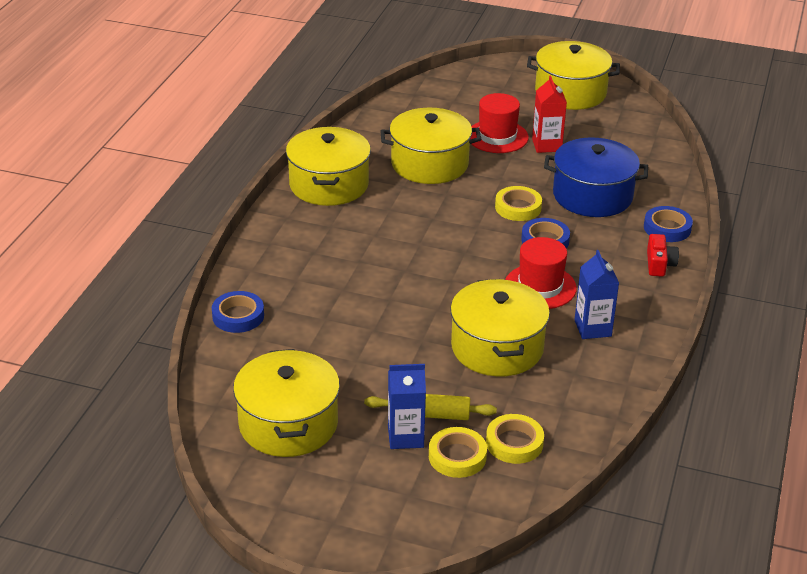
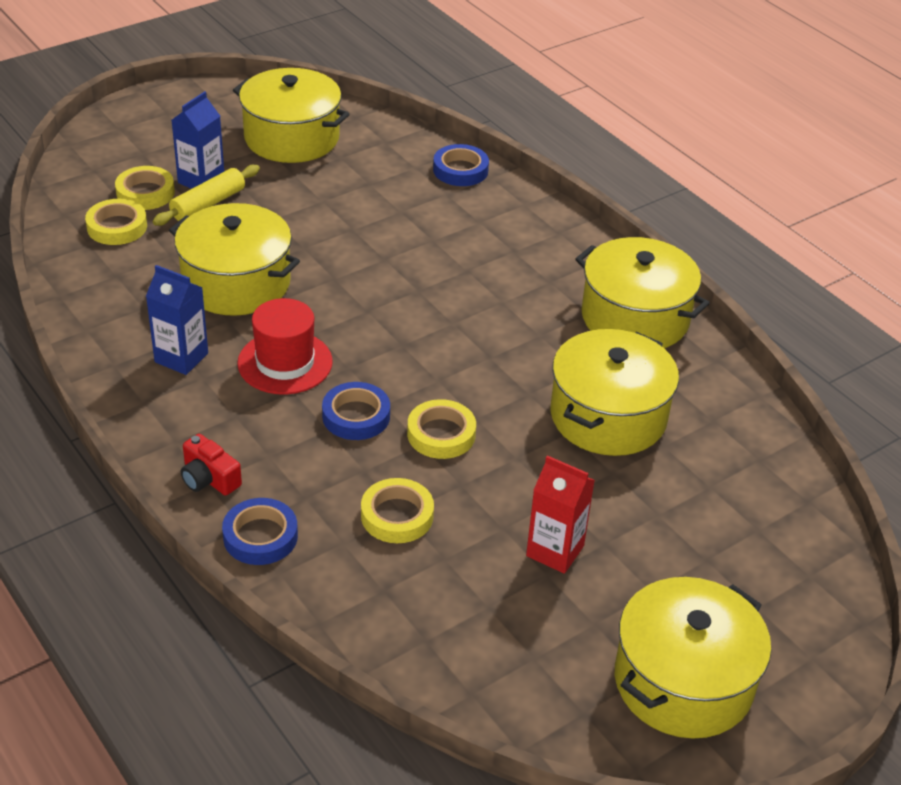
camera: 125 degrees right, 5 degrees up
red hat [470,93,529,153] -> none
blue pot [544,137,648,217] -> yellow tape [361,478,434,543]

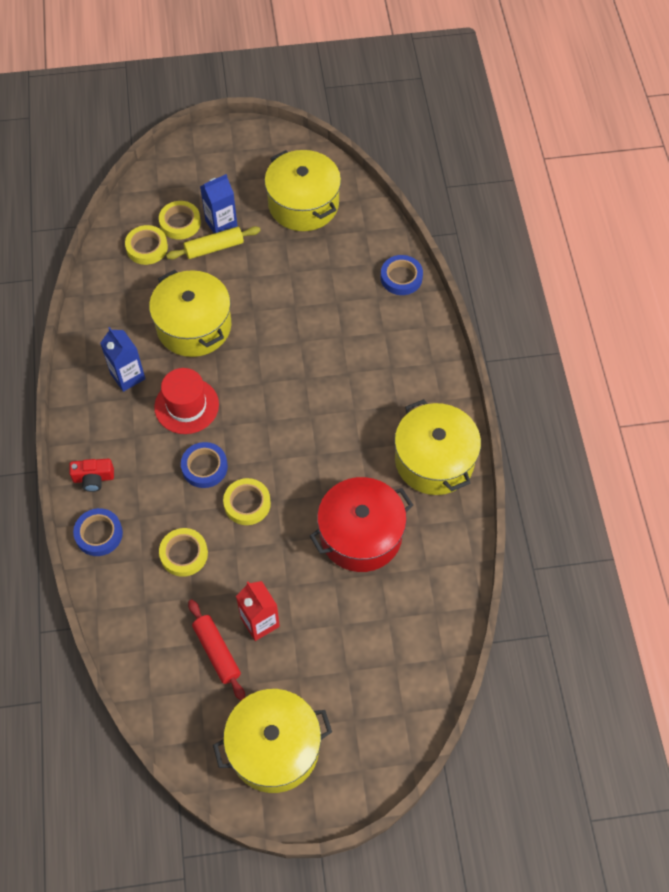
camera: 30 degrees right, 20 degrees up
red camera [181,434,242,495] -> red camera turned 75 degrees counterclockwise [69,459,114,492]
yellow pot [550,329,679,456] -> red pot [310,477,413,572]
none -> red rolling pin [188,599,245,700]

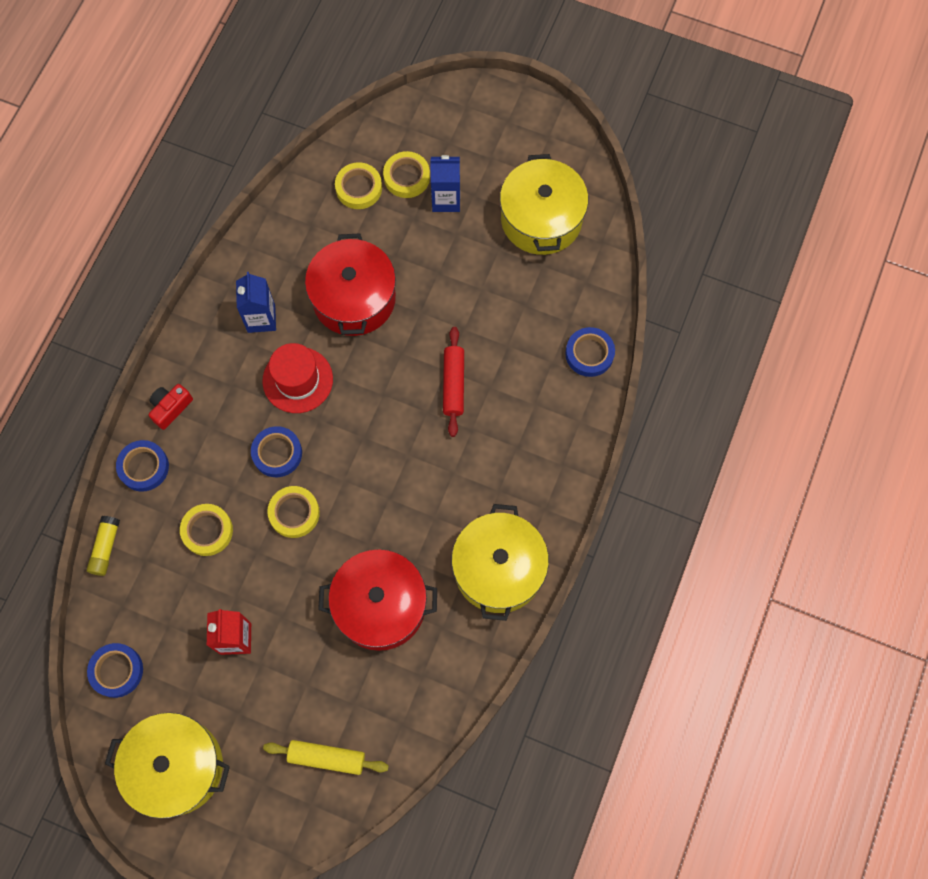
camera: 30 degrees right, 10 degrees up
red camera [69,459,114,492] -> red camera turned 105 degrees clockwise [149,384,193,430]
yellow pot [149,270,231,357] -> red pot [305,233,396,336]
yellow rolling pin [166,226,261,260] -> yellow rolling pin moved to [263,740,389,775]
red rolling pin [188,599,245,700] -> red rolling pin moved to [443,327,464,437]
none -> yellow glue stick [87,516,120,576]
none -> blue tape [87,643,143,698]

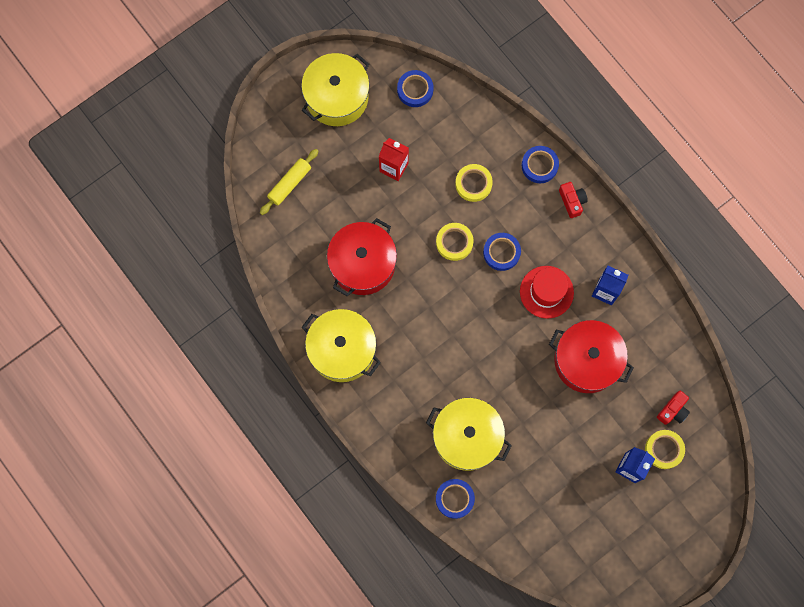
camera: 120 degrees right, 5 degrees up
yellow glue stick [87,516,120,576] -> none
yellow tape [335,162,382,209] -> red camera [657,391,690,425]
red rolling pin [443,327,464,437] -> none
yellow pot [500,154,588,255] -> yellow pot moved to [426,398,512,471]

